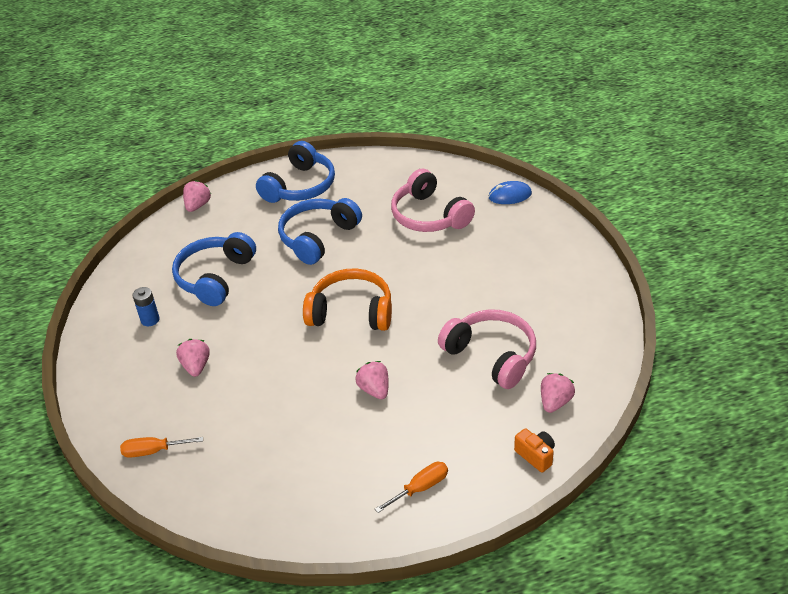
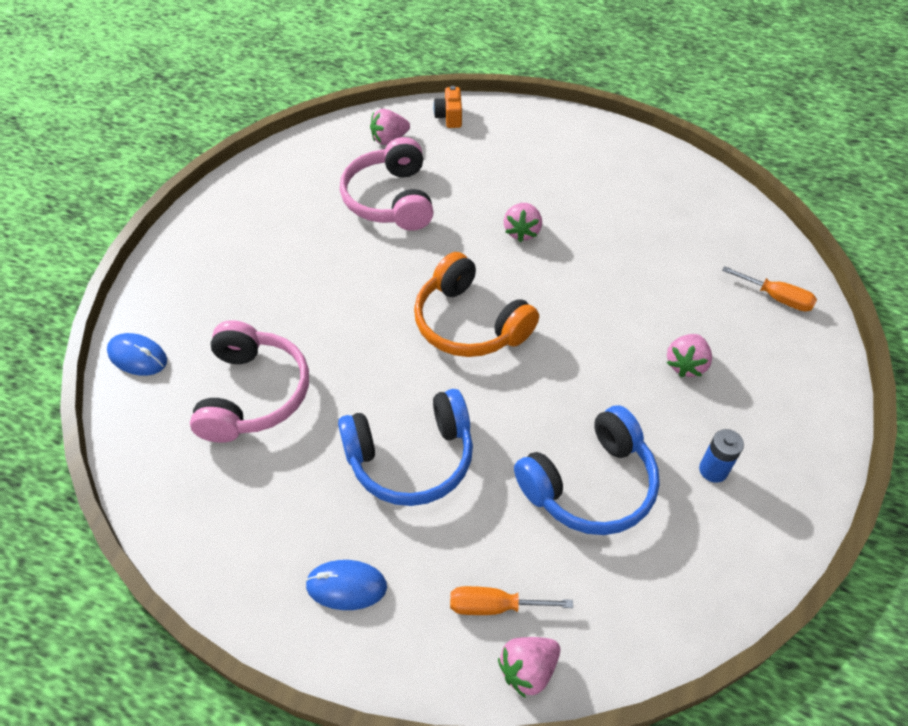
camera: 145 degrees left, 10 degrees up
blue headphones [256,141,335,203] -> blue mouse [305,560,387,610]
orange screwdriver [375,462,448,513] -> orange screwdriver moved to [450,586,573,615]

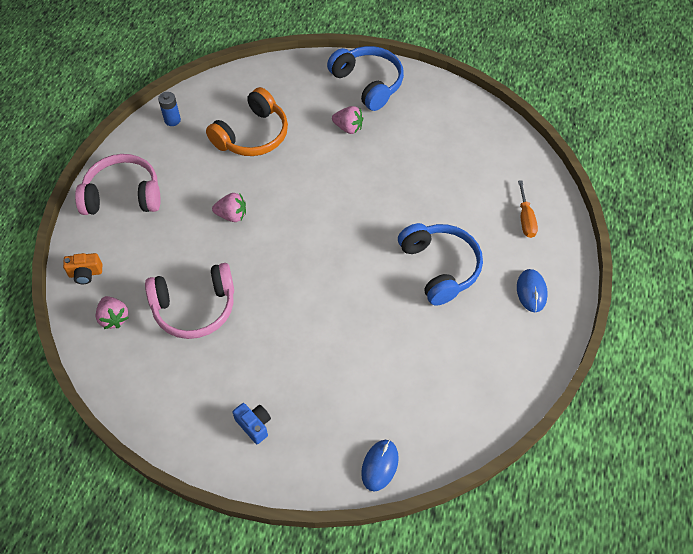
camera: 95 degrees left, 5 degrees up
pink headphones [190,320,309,443] -> pink headphones moved to [75,154,161,215]
orange headphones [414,252,539,357] -> orange headphones moved to [206,87,288,156]
pink strawberry [498,637,560,698] -> none
blue headphones [514,405,660,535] -> blue headphones moved to [327,46,404,111]
blue battery [699,429,744,483] -> blue battery moved to [158,92,181,126]
orange screwdriver [722,266,817,311] -> none
none -> blue camera [232,403,271,444]

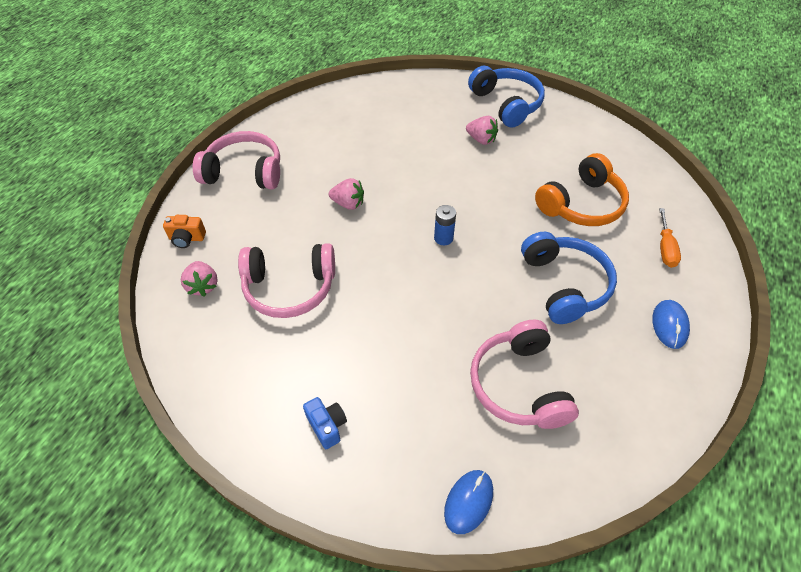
camera: 10 degrees right, 5 degrees down
blue battery [158,92,181,126] -> blue battery moved to [434,205,456,245]
orange headphones [206,87,288,156] -> orange headphones moved to [535,153,629,226]
none -> pink headphones [470,320,579,429]

